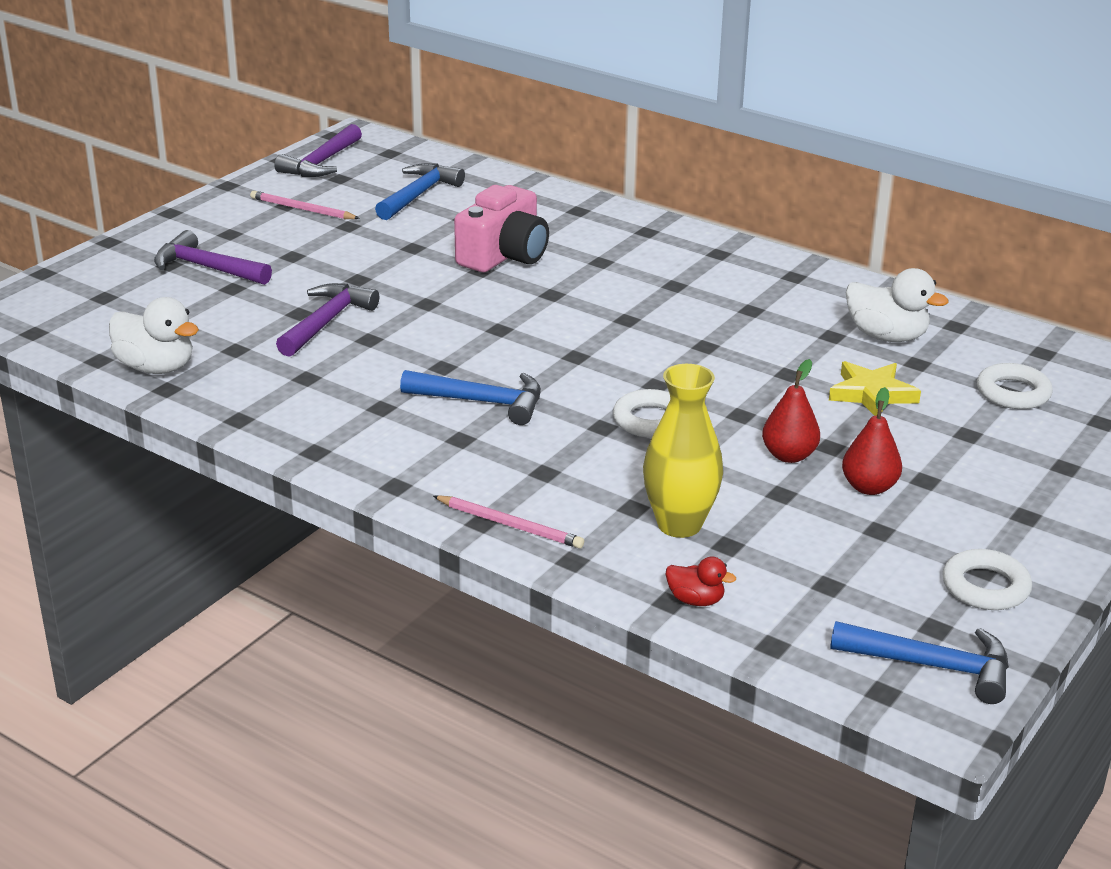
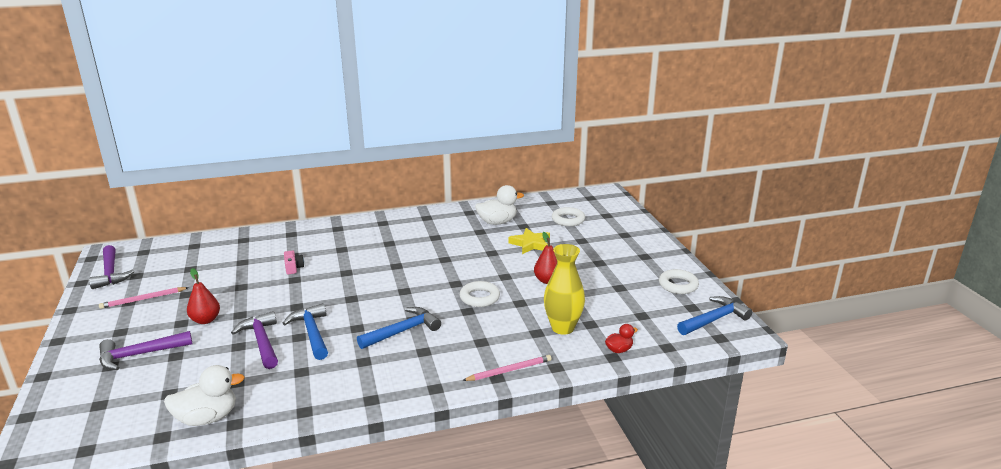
camera: 50 degrees left, 5 degrees down
blue hammer [375,163,465,220] -> blue hammer moved to [282,303,328,360]
pink camera [454,185,549,272] -> pink camera [284,251,304,275], size x0.44
red pear [842,387,902,495] -> red pear moved to [187,268,220,324]

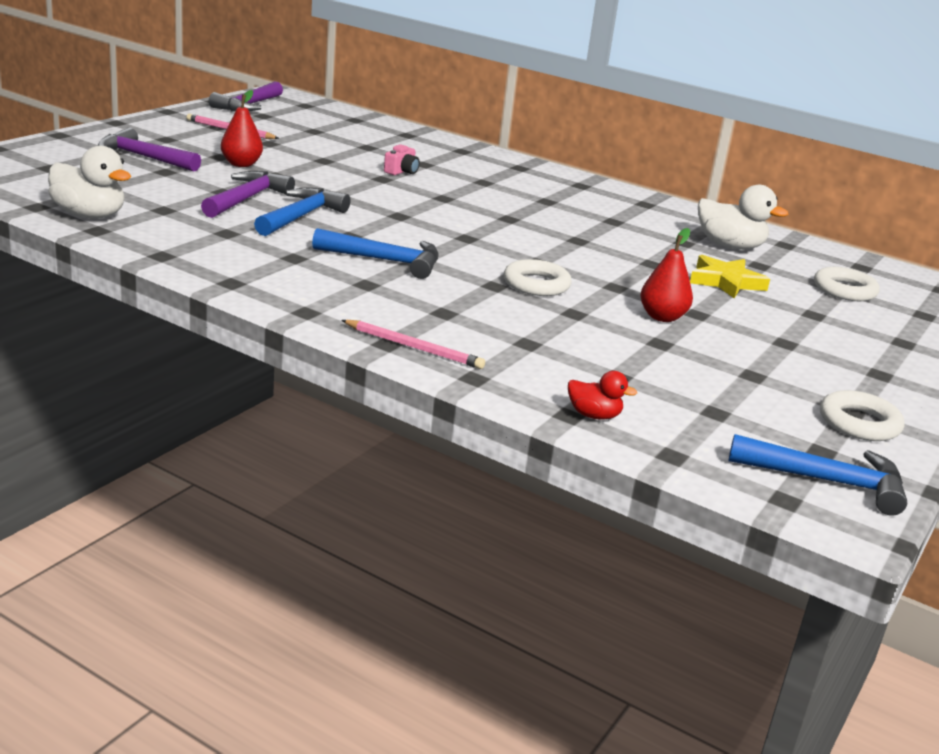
camera: 45 degrees right, 0 degrees up
yellow vase [544,244,585,335] -> none

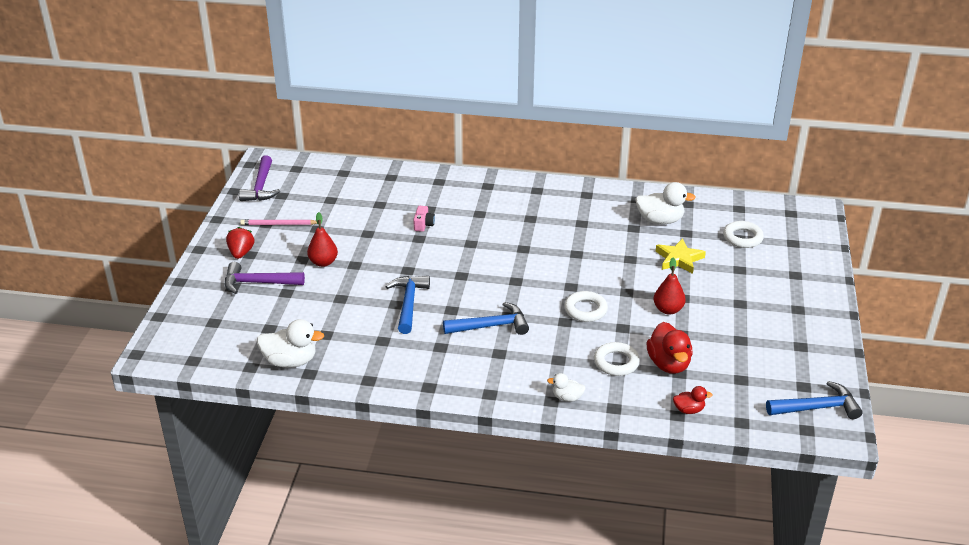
camera: 20 degrees left, 10 degrees up
purple hammer [201,171,295,218] -> none
pink pencil [342,320,485,369] -> white duck [547,373,586,402]
white ring [820,390,905,441] -> white ring moved to [594,342,640,376]
none -> red strawberry [226,227,254,259]
none -> red duck [647,322,693,374]

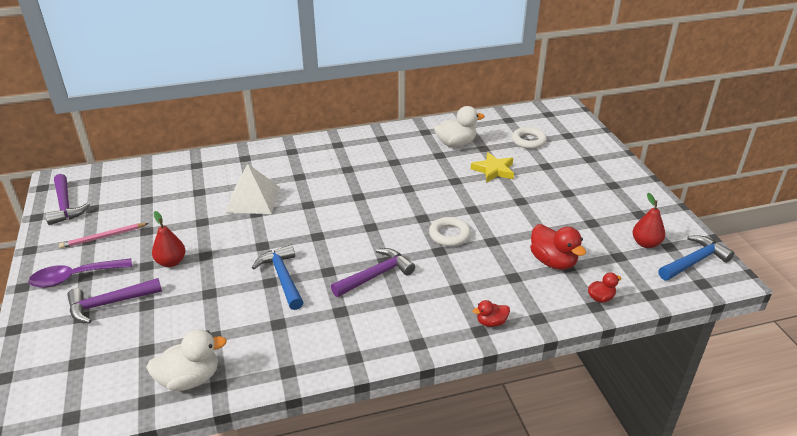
camera: 25 degrees left, 0 degrees up
red strawberry [226,227,254,259] -> purple spoon [28,258,132,288]
pink camera [413,206,435,232] -> white pyramid [225,164,280,214]
blue hammer [443,302,529,335] -> purple hammer [331,248,415,297]
white duck [547,373,586,402] -> red duck [473,300,510,327]
white ring [594,342,640,376] -> none
red pear [654,258,686,315] -> red pear moved to [633,193,665,248]

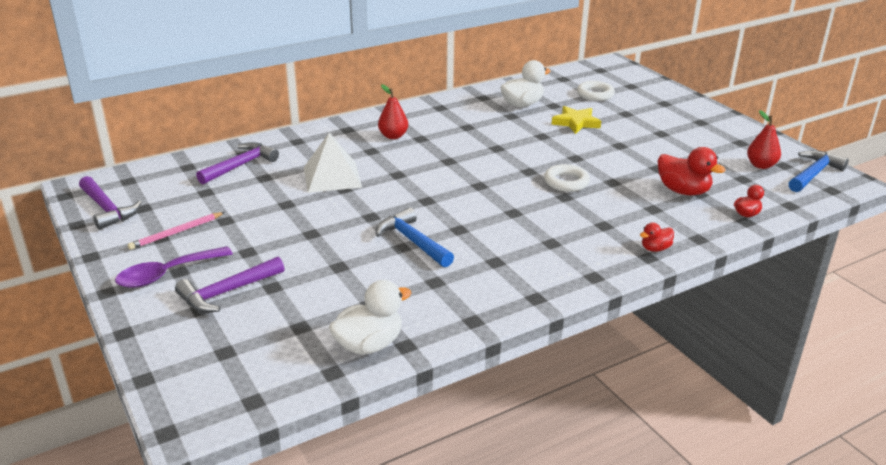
camera: 15 degrees left, 5 degrees down
red pear [152,211,185,267] -> red pear moved to [378,84,408,139]
purple hammer [331,248,415,297] -> purple hammer moved to [196,142,279,184]

